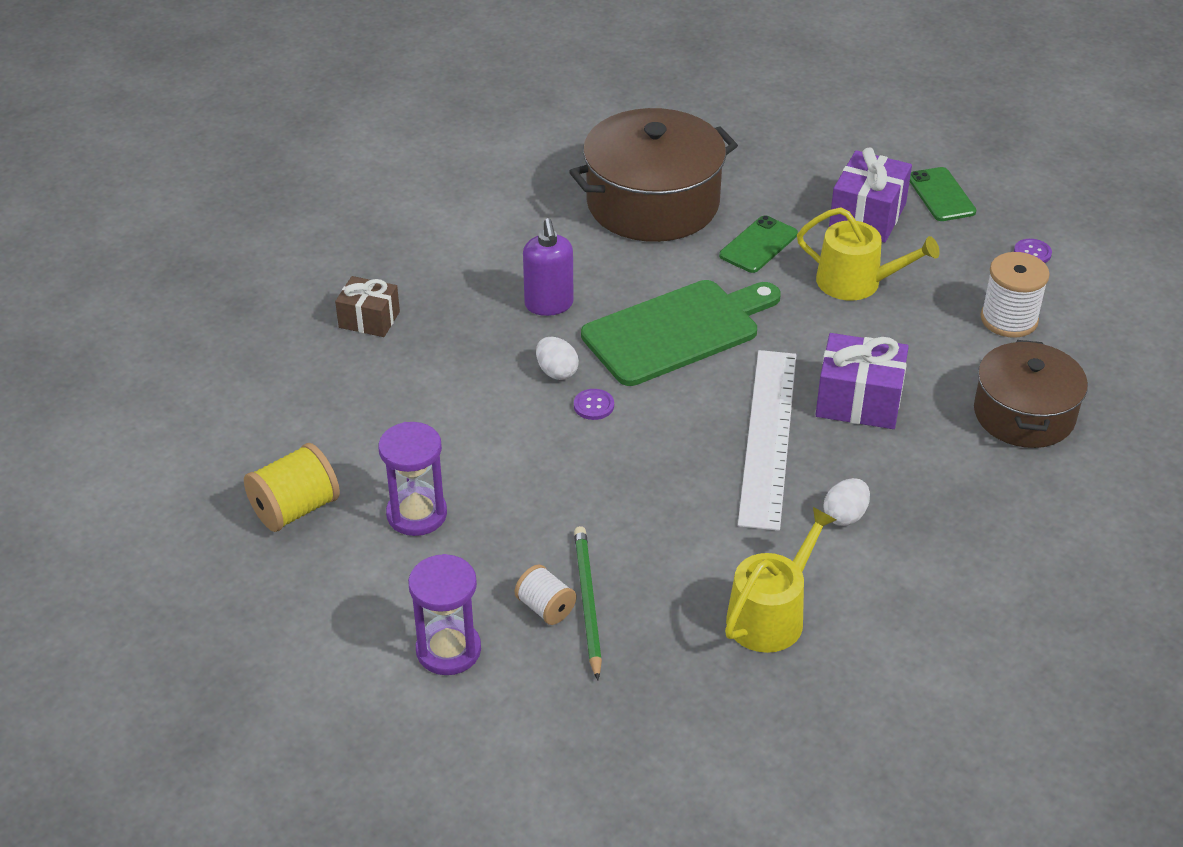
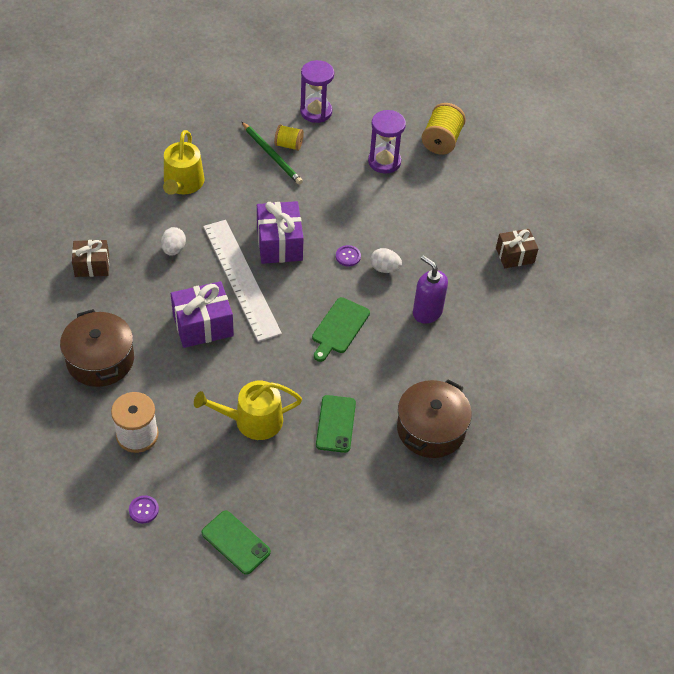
camera: 145 degrees right, 10 degrees up
white spool [515,564,576,625] -> yellow spool [274,125,304,151]
brown pot [569,108,738,242] -> brown pot [397,379,472,458], size x0.66
green cutting board [581,280,781,386] -> green cutting board [312,297,370,362], size x0.56
purple gift [829,147,912,242] -> purple gift moved to [257,201,304,264]
none -> brown gift [72,240,109,277]

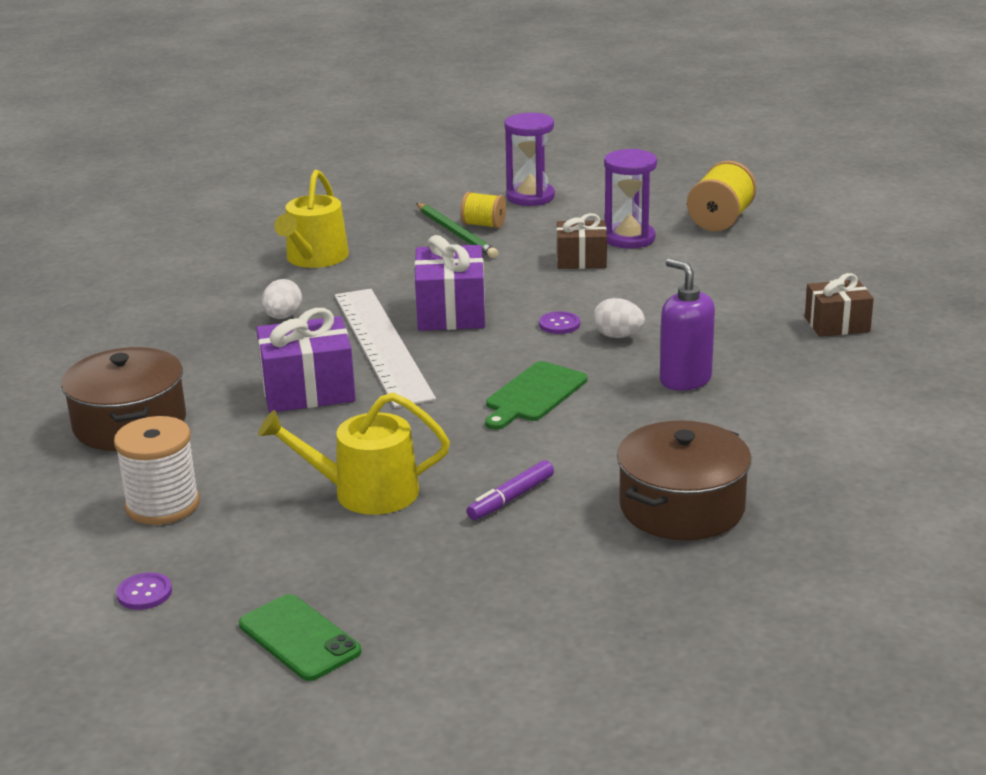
camera: 10 degrees right, 25 degrees down
brown gift [72,240,109,277] -> brown gift moved to [557,213,607,269]
green phone [316,395,356,453] -> purple marker [467,460,554,520]

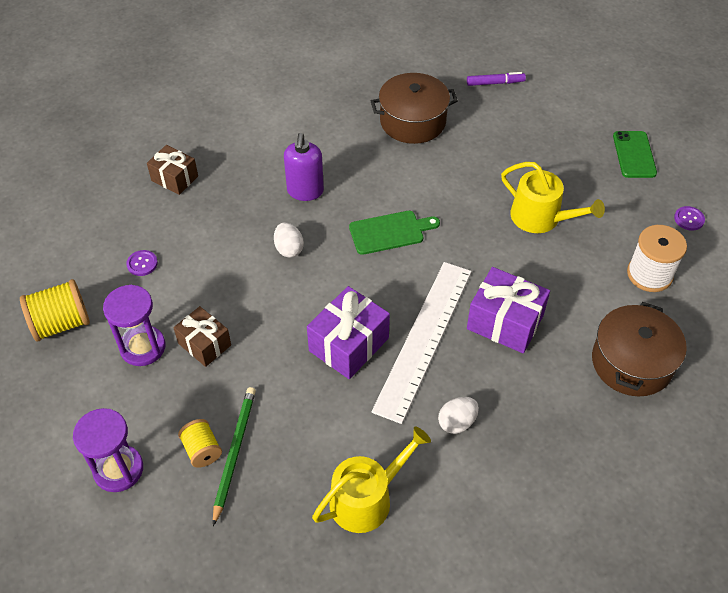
camera: 140 degrees left, 25 degrees up
purple marker [467,460,554,520] -> purple marker moved to [467,72,526,86]
purple button [539,311,580,334] -> purple button moved to [126,250,158,276]

